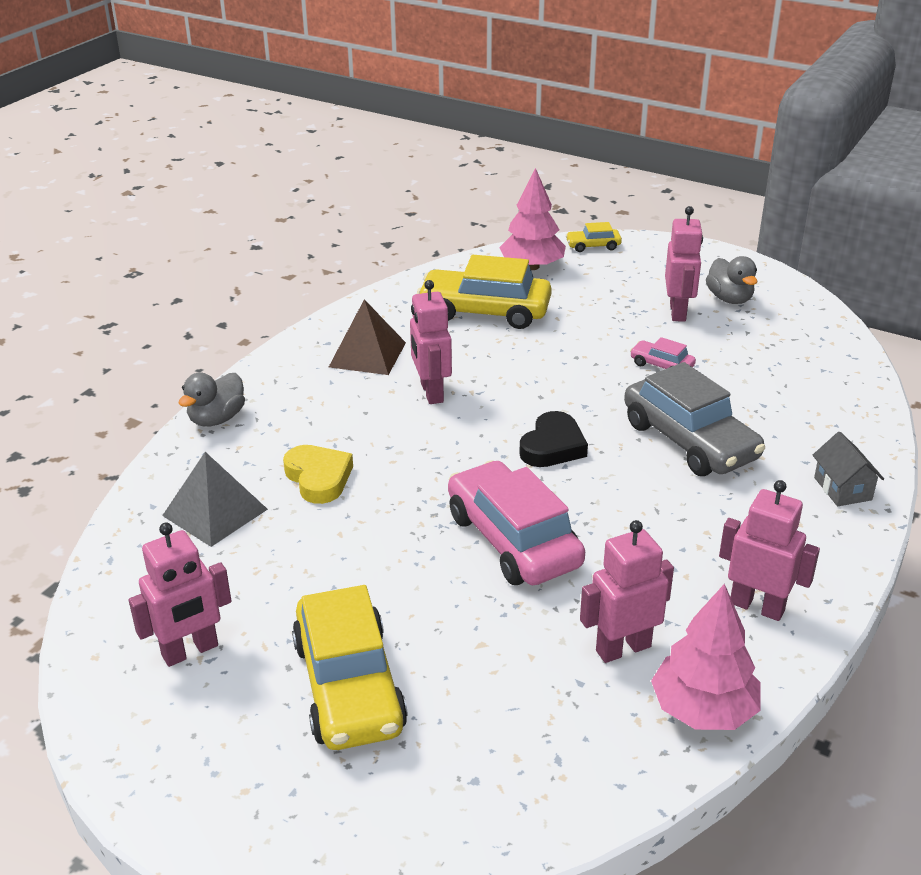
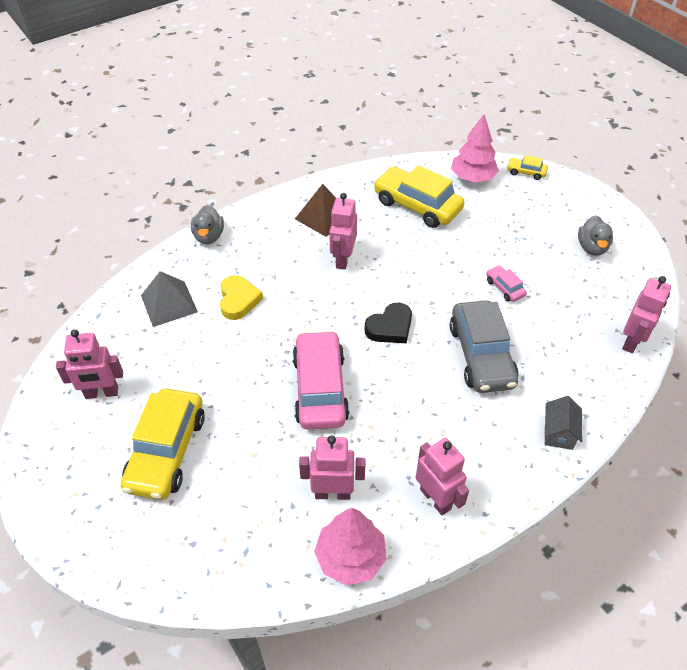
camera: 25 degrees right, 15 degrees up
grey duck [178,372,245,427] -> grey duck turned 60 degrees counterclockwise [191,205,224,244]
pink robot [665,206,703,322] -> pink robot moved to [622,276,671,353]

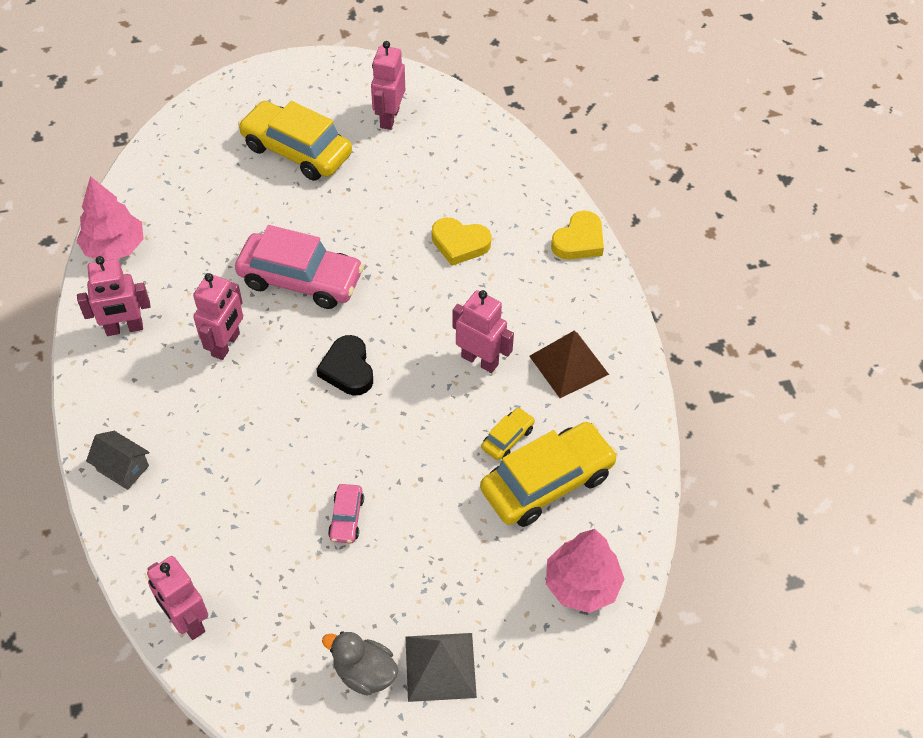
camera: 110 degrees right, 5 degrees up
grey pyramid [141,271,198,327] -> grey pyramid moved to [405,633,477,702]
grey duck [191,205,224,244] -> yellow heart [551,211,604,260]
pink robot [299,435,365,500] -> pink robot moved to [193,273,243,360]
grey car [450,300,519,393] -> none
pink car [486,265,527,302] -> pink car turned 105 degrees clockwise [328,484,364,543]
yellow car [507,155,548,180] -> yellow car moved to [481,408,535,460]

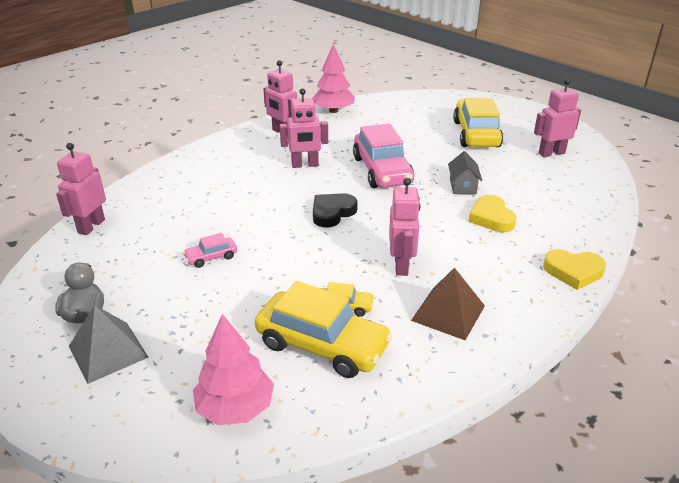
camera: 60 degrees right, 20 degrees down
grey house [86,431,149,490] -> grey house moved to [448,151,482,194]

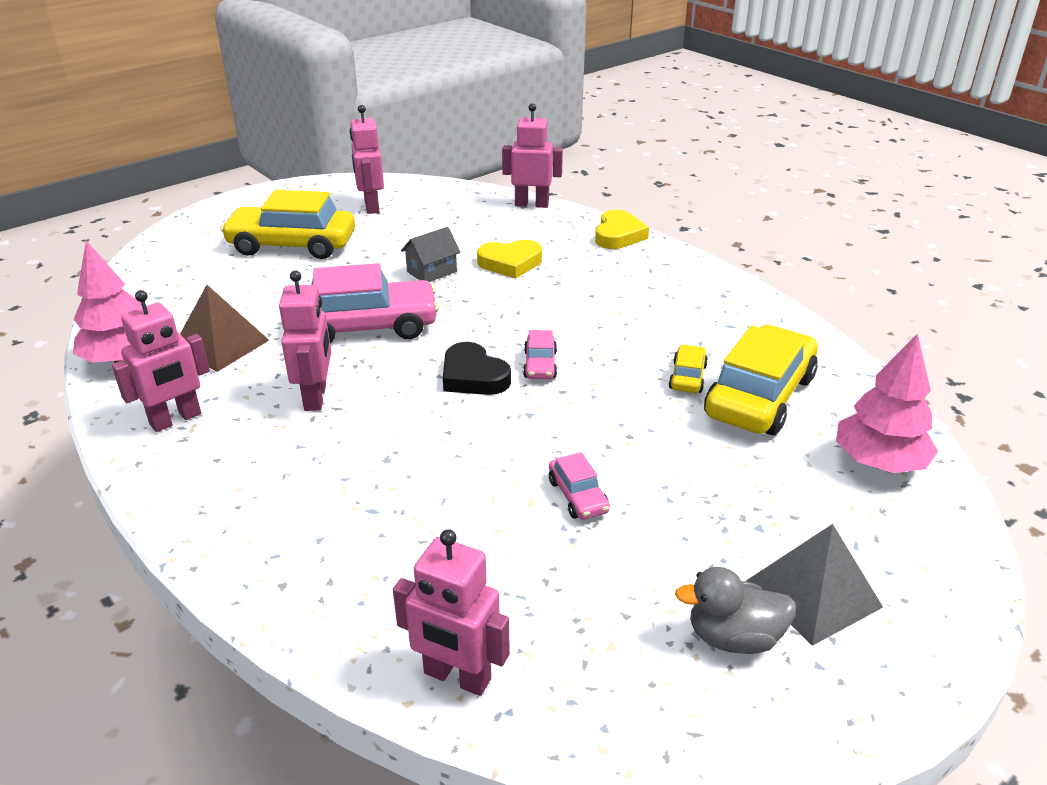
camera: 85 degrees left, 0 degrees up
pink robot [389,178,420,276] -> pink robot moved to [502,103,563,208]
brown pyramid [411,267,485,340] -> brown pyramid moved to [180,285,269,372]
grey house [448,151,482,194] -> grey house turned 45 degrees counterclockwise [401,227,461,282]
none -> pink car [523,330,557,379]

